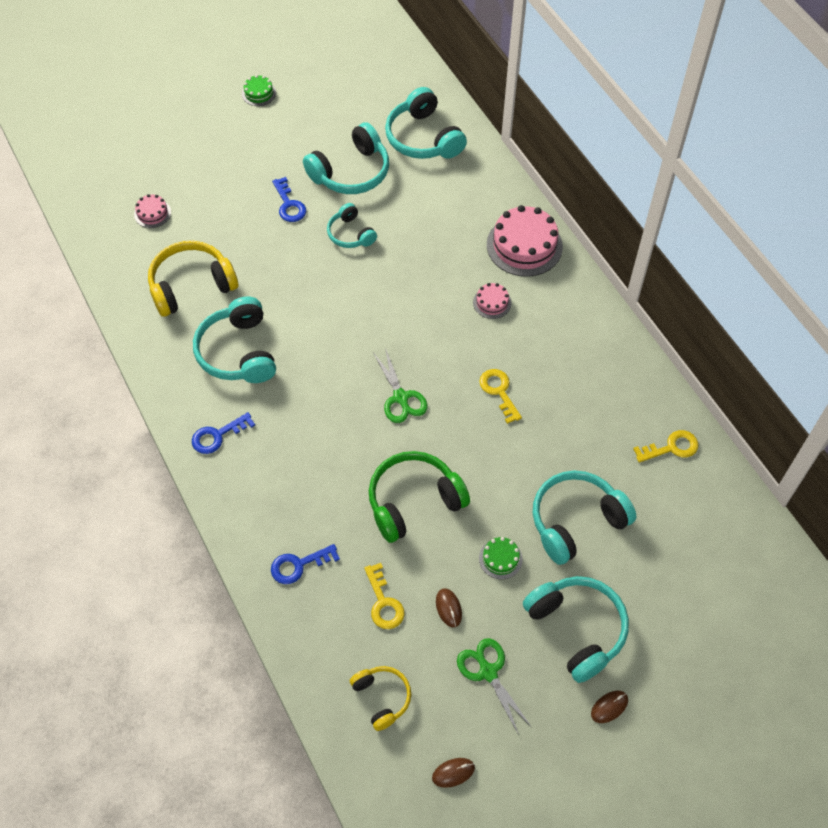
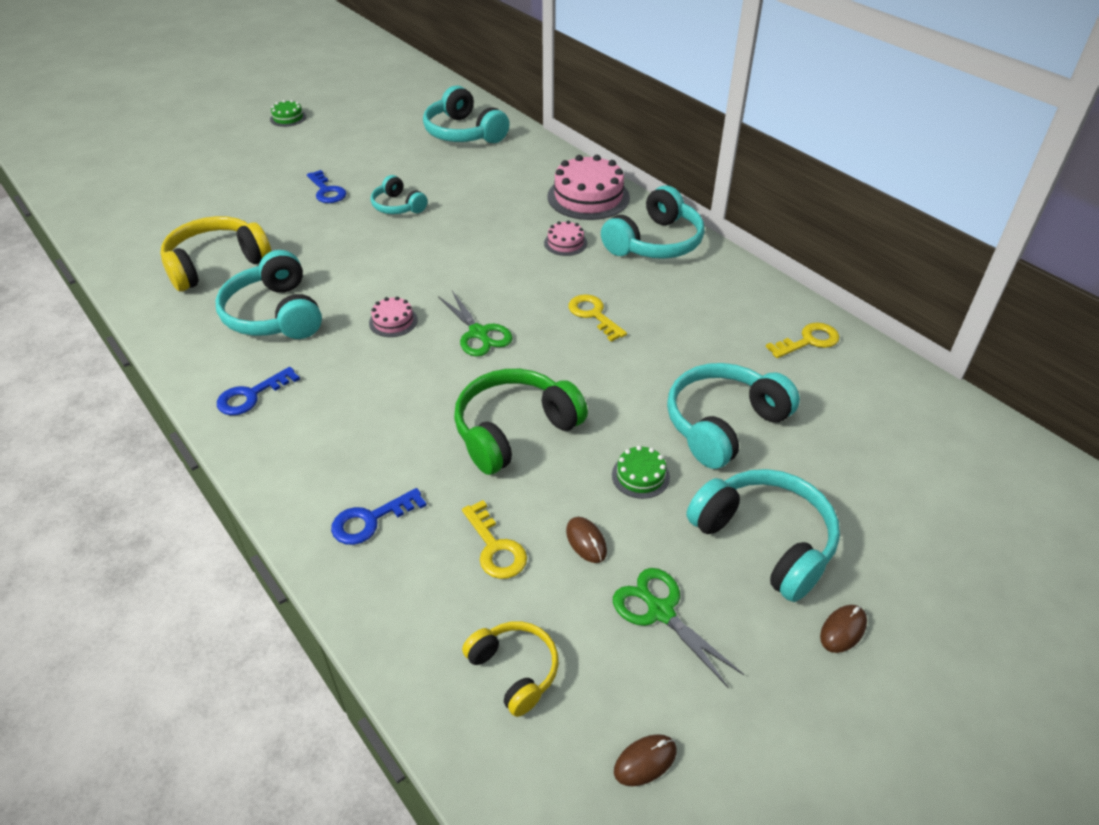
camera: 10 degrees left, 15 degrees down
pink cake [134,194,171,228] -> pink cake moved to [369,297,418,337]
turquoise headphones [303,122,389,194] -> turquoise headphones moved to [601,186,705,259]

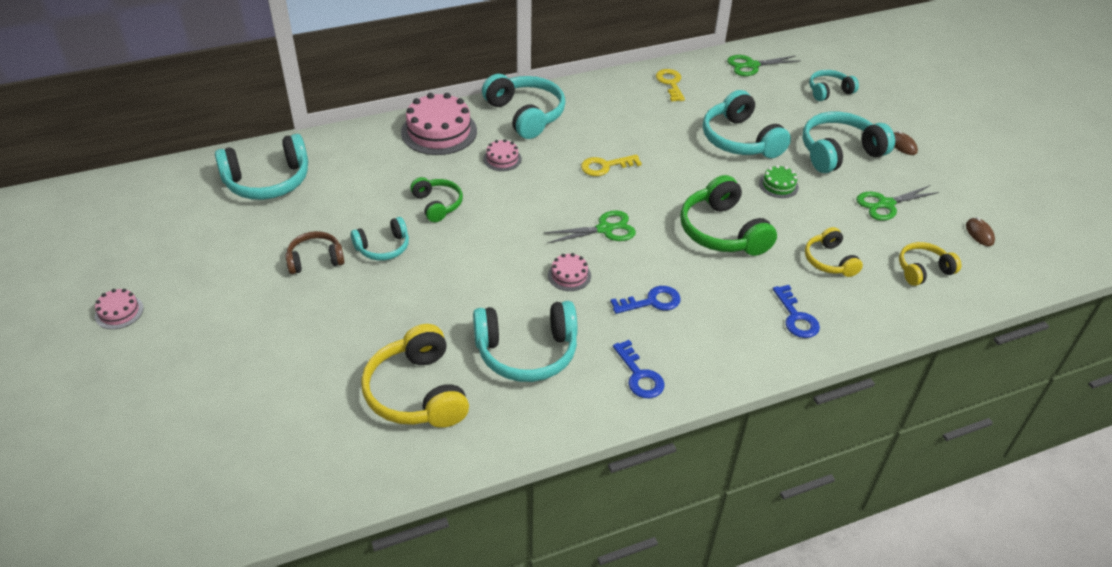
camera: 75 degrees left, 0 degrees up
green cake [270,100,306,127] -> pink cake [95,289,143,329]
blue key [307,170,347,203] -> blue key moved to [610,286,681,314]
yellow key [462,500,527,579] -> yellow headphones [805,227,863,277]
brown mouse [566,517,607,563] -> none
none -> brown headphones [285,231,345,274]
none -> green headphones [410,177,463,222]
none -> green scissors [727,55,800,76]
none -> turquoise headphones [809,70,859,101]

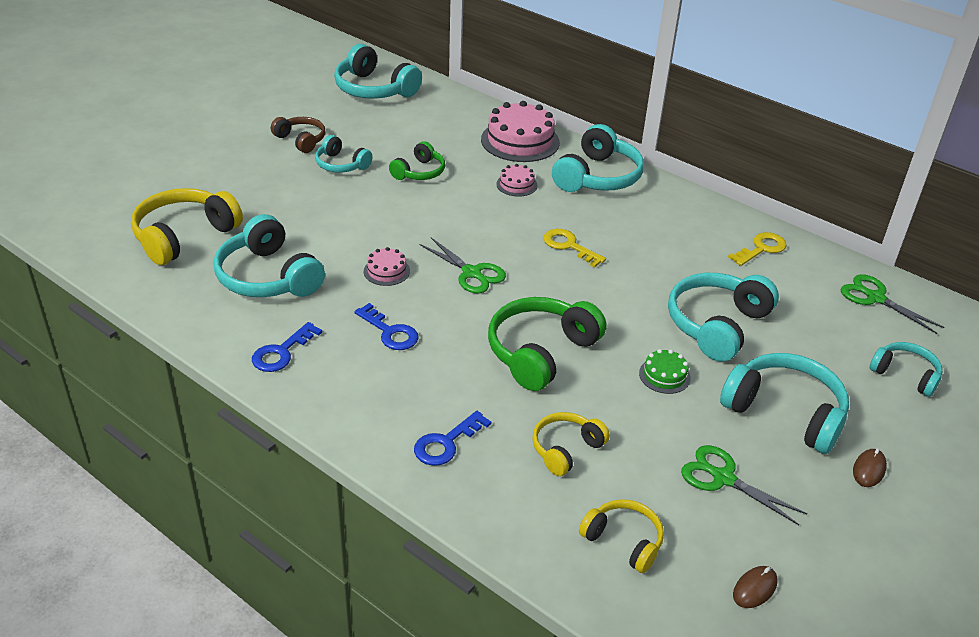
camera: 60 degrees right, 5 degrees down
pink cake [95,289,143,329] -> none

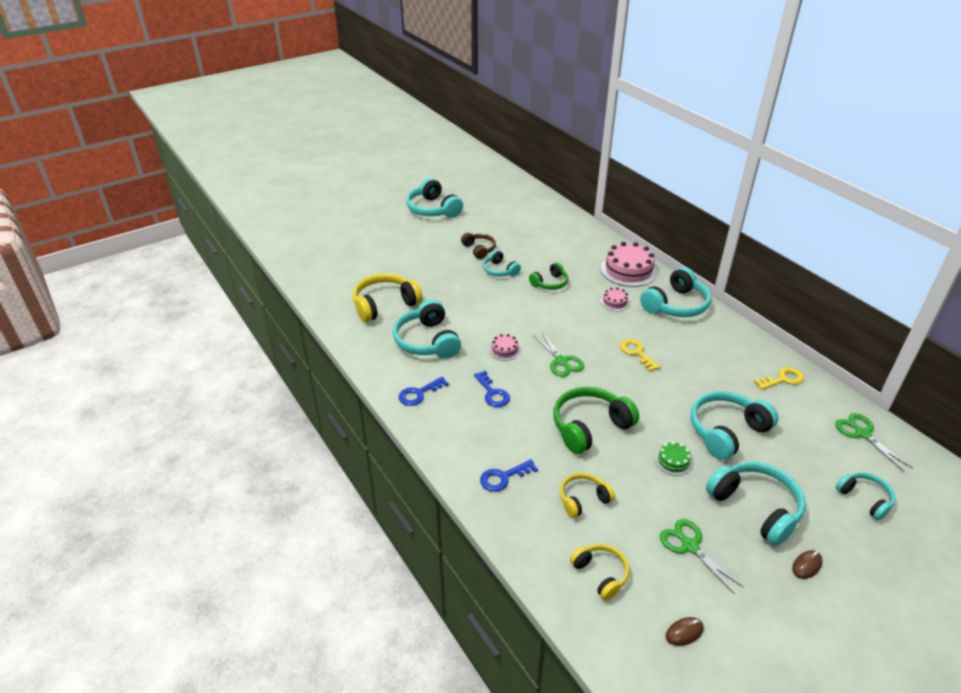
camera: 20 degrees right, 0 degrees up
turquoise headphones [334,44,422,99] -> turquoise headphones moved to [406,178,463,218]

